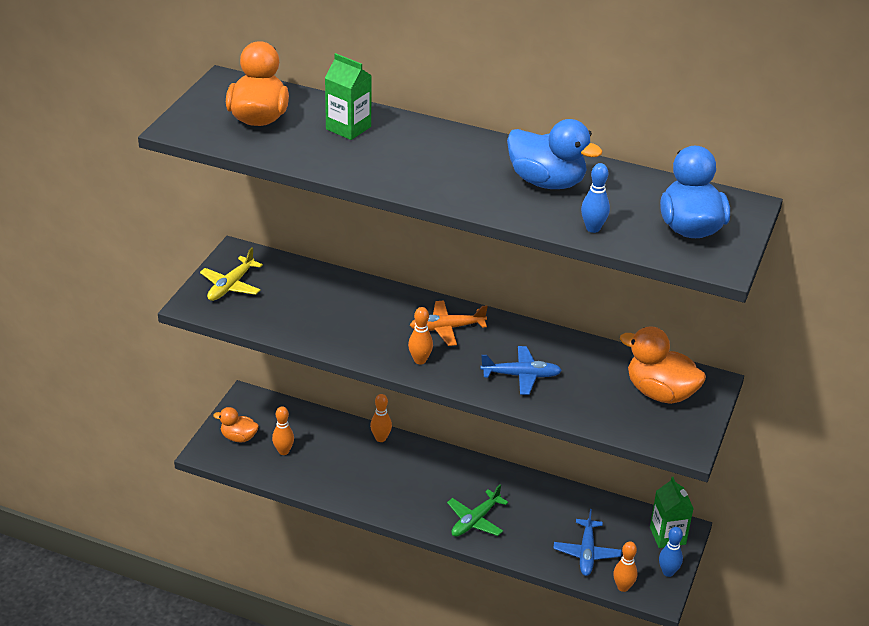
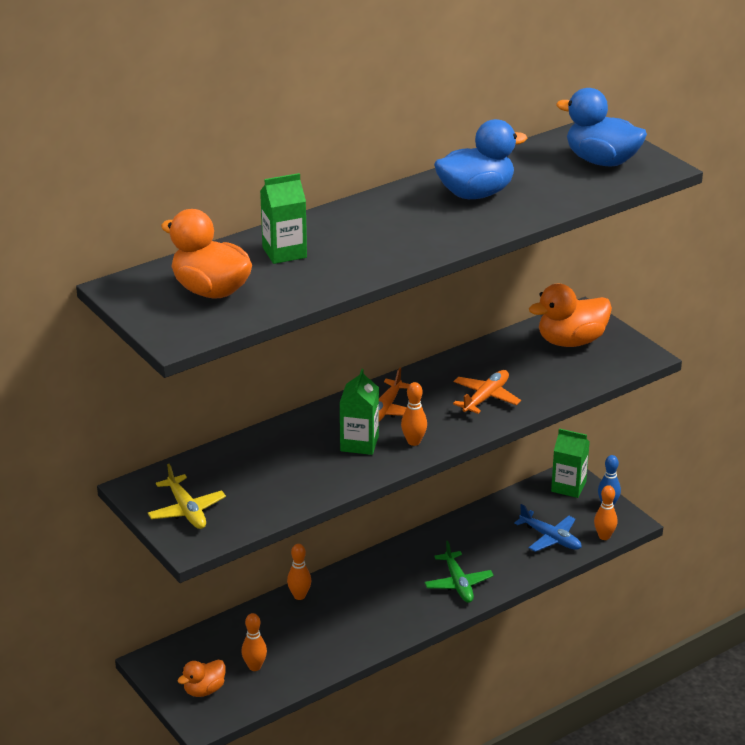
camera: 55 degrees left, 5 degrees down
blue plane [480,346,562,395] -> orange plane [453,370,521,414]
blue bowling pin [581,163,610,233] -> none
none -> green carton [340,369,379,455]

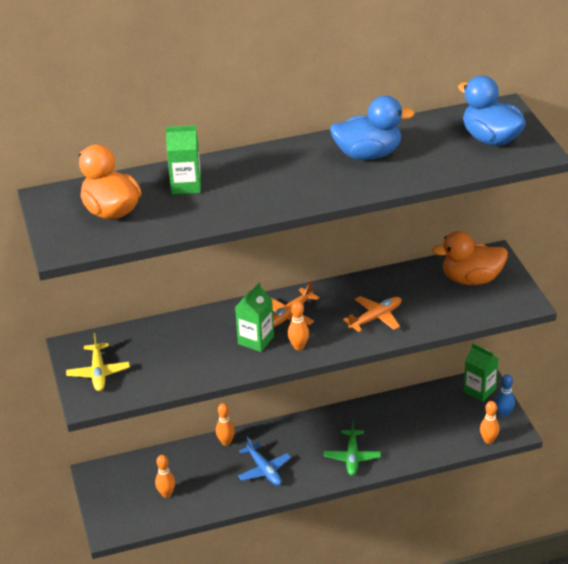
camera: 20 degrees right, 5 degrees up
orange duck [178,660,225,697] -> none
blue plane [514,504,582,552] -> blue plane moved to [238,436,291,486]

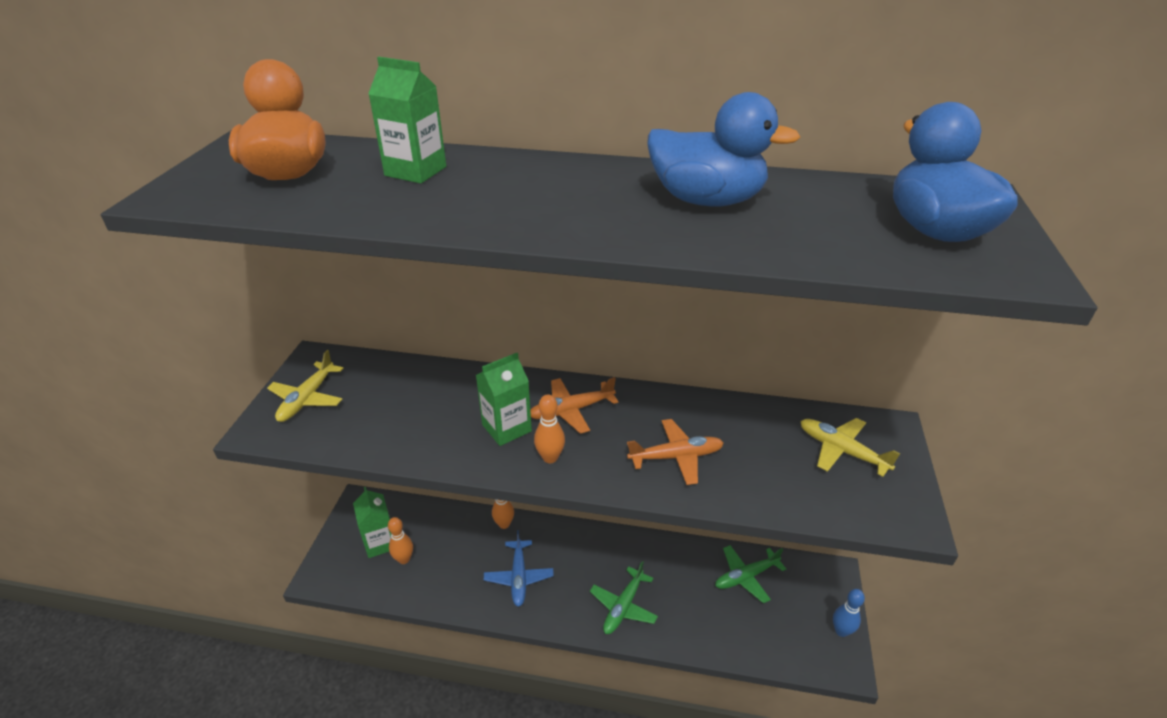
camera: 25 degrees right, 0 degrees up
orange duck [432,231,508,285] -> yellow plane [800,418,900,477]
green carton [463,344,498,402] -> green carton moved to [353,487,391,558]
orange bowling pin [480,401,500,444] -> none
none -> green plane [715,545,786,603]

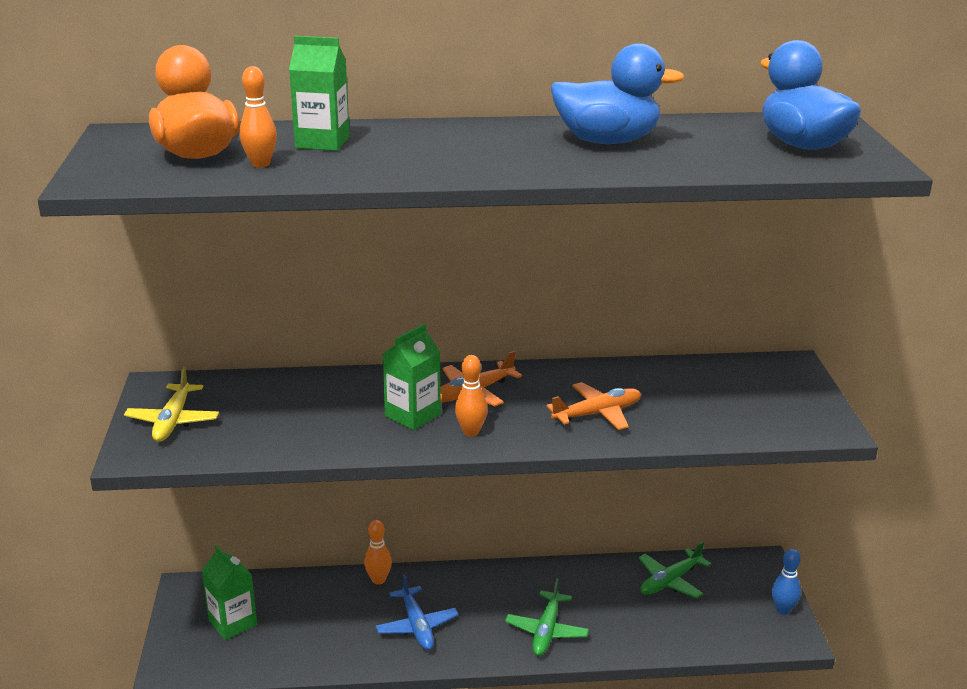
camera: 15 degrees left, 10 degrees down
orange bowling pin [388,517,413,564] -> orange bowling pin moved to [239,66,277,167]
yellow plane [800,418,900,477] -> none

